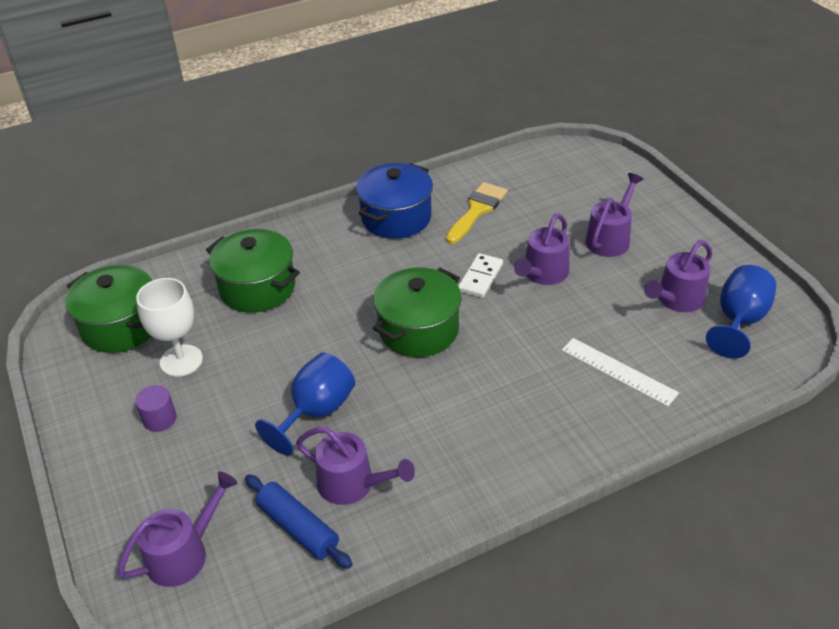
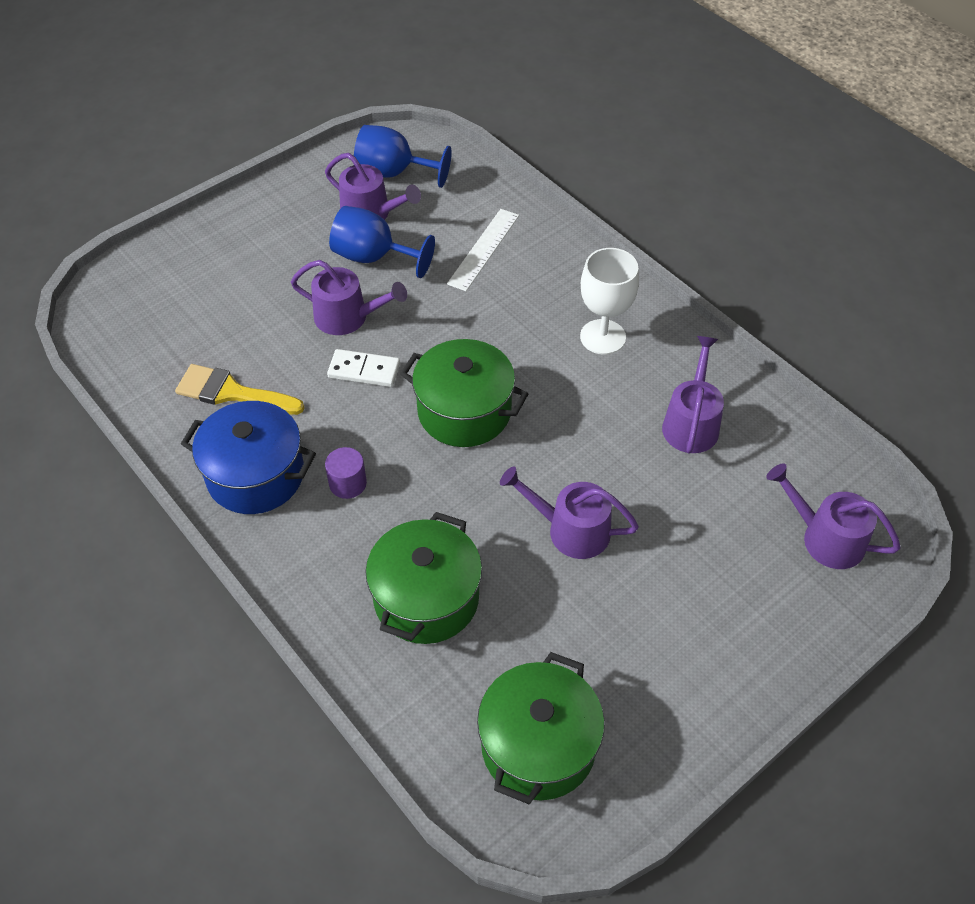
camera: 105 degrees left, 10 degrees up
purple cylinder [135,385,177,432] -> purple cylinder moved to [325,447,367,499]
white goblet [136,278,203,377] -> white goblet moved to [580,248,639,355]
blue rolling pin [245,475,352,569] -> none
blue goblet [255,353,355,455] -> blue goblet moved to [329,206,435,278]
purple watering can [585,173,643,257] -> purple watering can moved to [500,466,639,559]

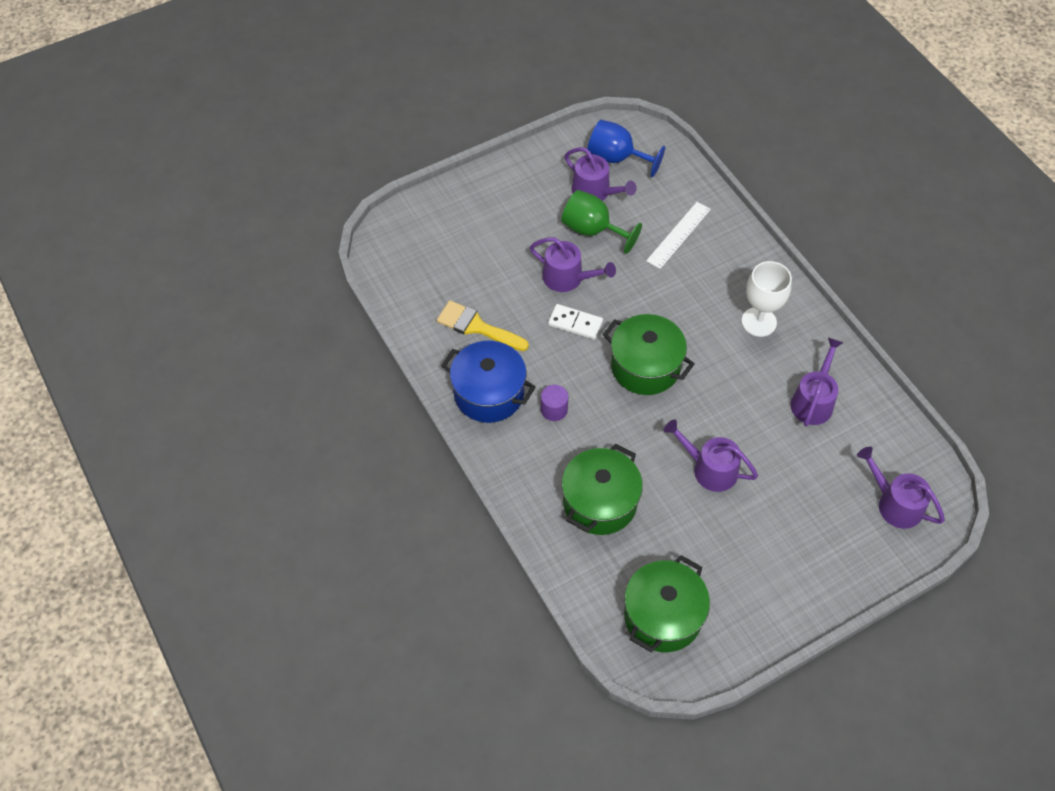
camera: 10 degrees right, 5 degrees up
blue goblet [329,206,435,278] -> green goblet [561,190,642,254]

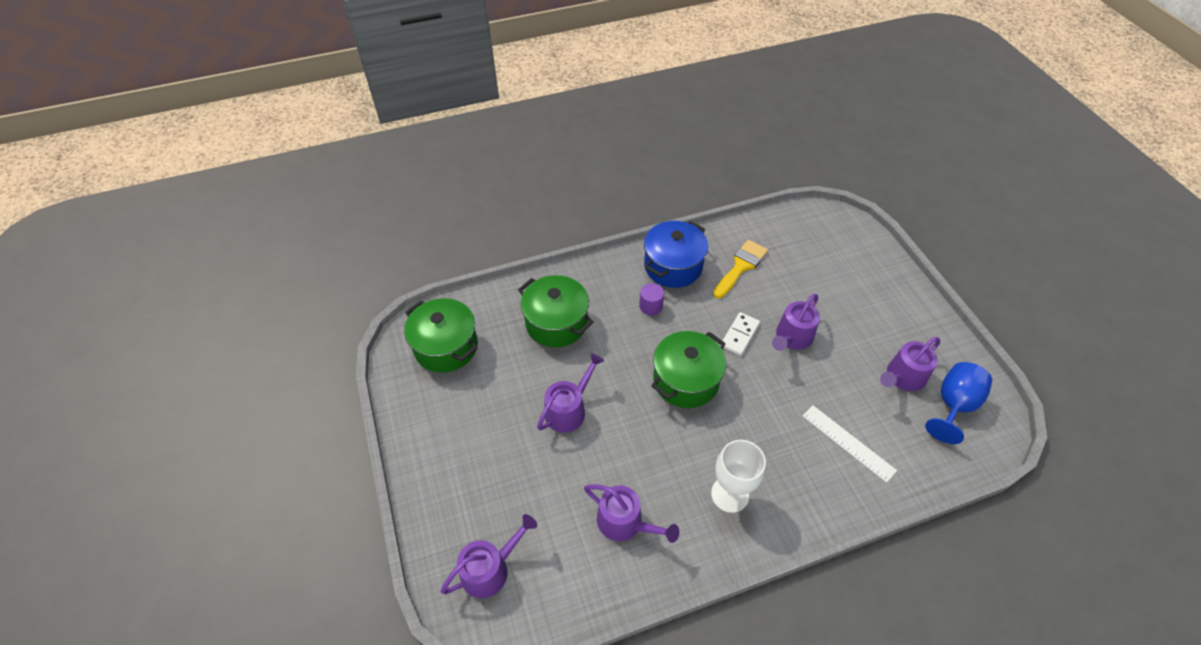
camera: 100 degrees right, 5 degrees down
green goblet [561,190,642,254] -> none

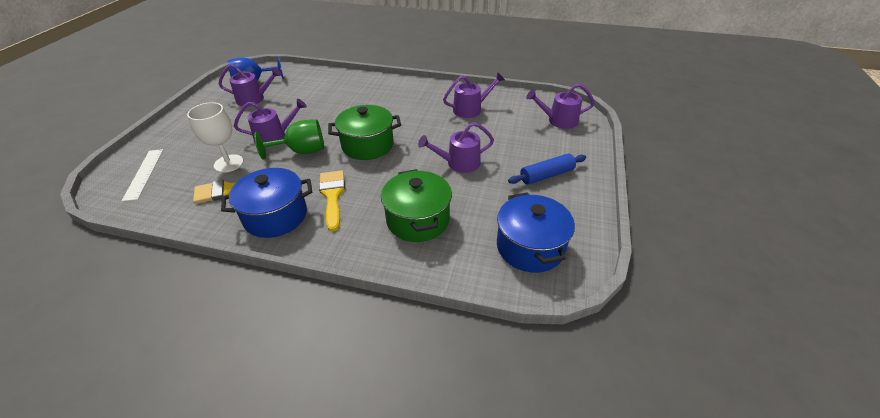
camera: 145 degrees left, 10 degrees down
green pot [404,298,478,373] -> blue pot [497,192,575,273]
purple watering can [584,484,679,543] -> purple watering can turned 90 degrees clockwise [443,72,505,118]
purple cylinder [639,283,664,315] -> yellow brush [319,170,345,232]
white goblet [711,440,766,513] -> white goblet moved to [187,102,244,173]
white domino [720,312,760,356] -> green goblet [254,119,324,160]
white ruler [803,405,897,483] -> white ruler moved to [122,149,163,202]
none -> blue rolling pin [508,153,586,185]

